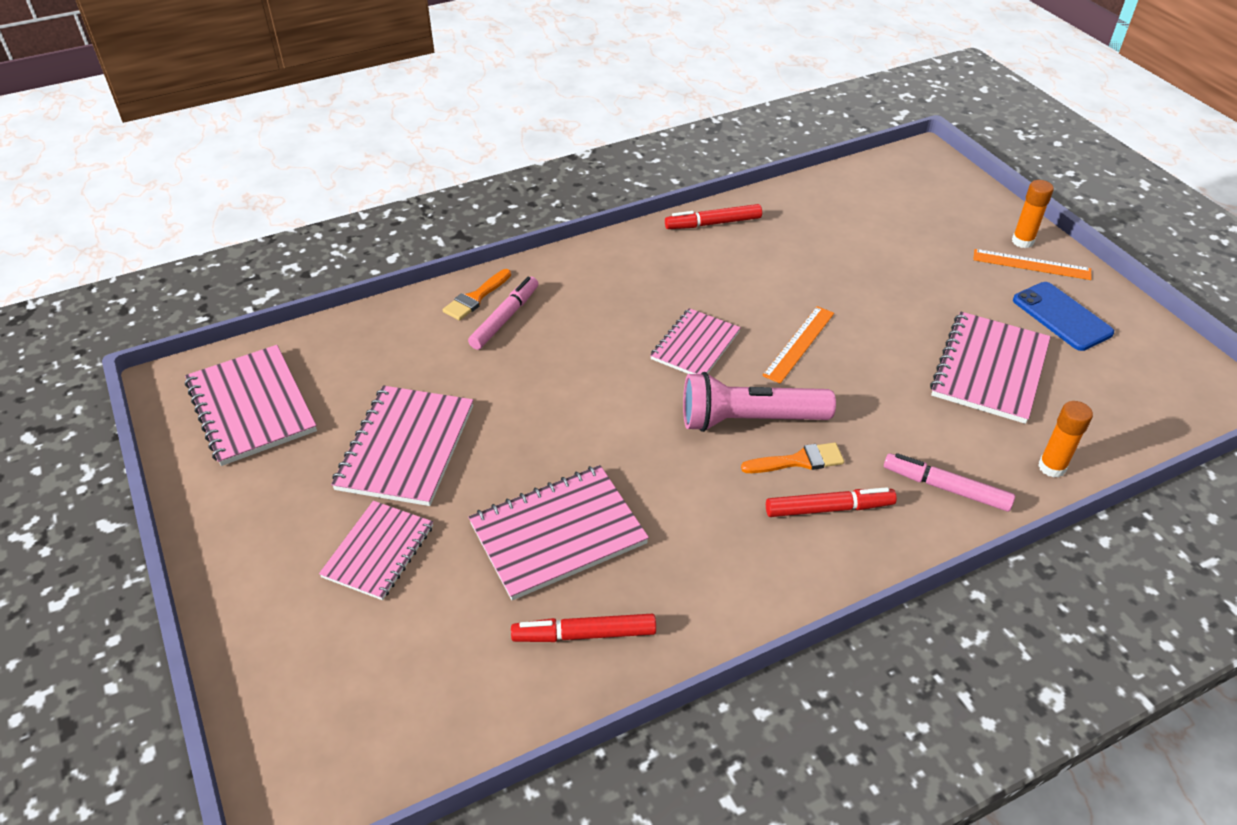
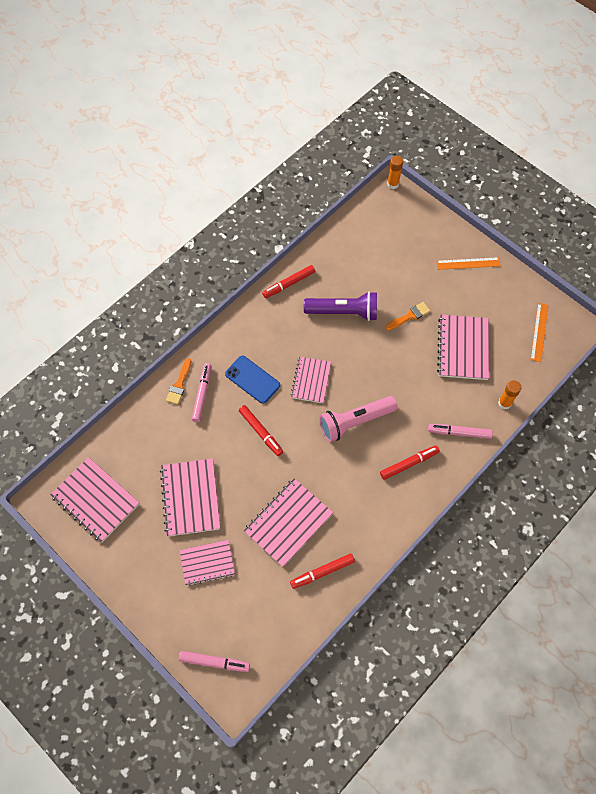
camera: 20 degrees left, 20 degrees up
pink notebook [319,501,433,600] -> pink notebook turned 75 degrees clockwise [180,540,235,586]
orange brush [741,442,844,473] -> orange brush moved to [386,302,430,331]
orange ruler [762,306,834,384] -> orange ruler moved to [531,303,548,362]
orange glue stick [1012,180,1054,248] -> orange glue stick moved to [387,156,403,189]
blue phone [1013,282,1114,351] -> blue phone moved to [225,356,280,404]
none -> pink marker [179,651,250,672]
none -> red marker [239,405,283,456]
none -> purple flashlight [304,291,377,321]

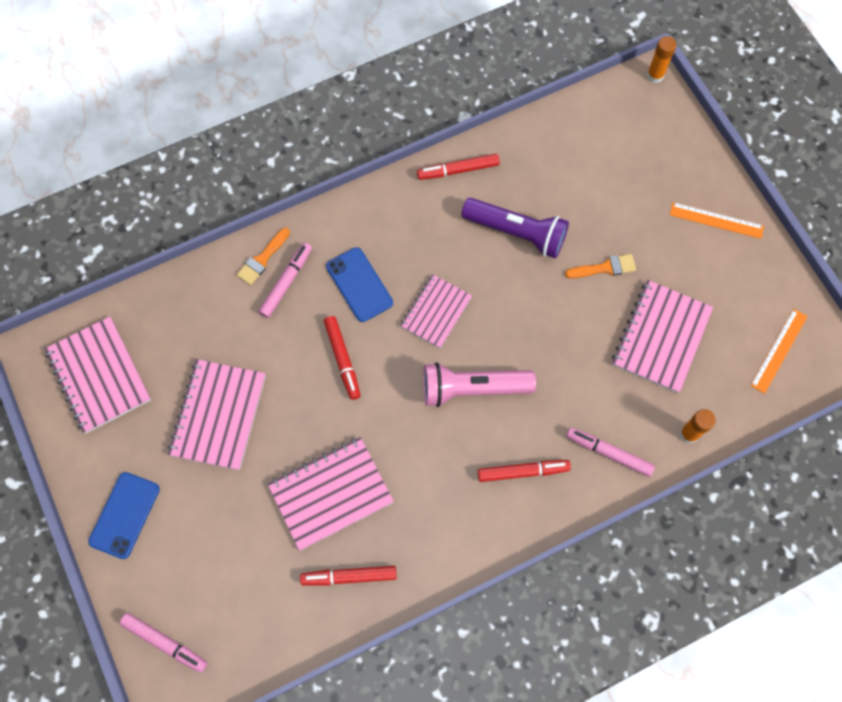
camera: 20 degrees right, 5 degrees up
pink notebook [180,540,235,586] -> none
none -> blue phone [88,472,160,559]

